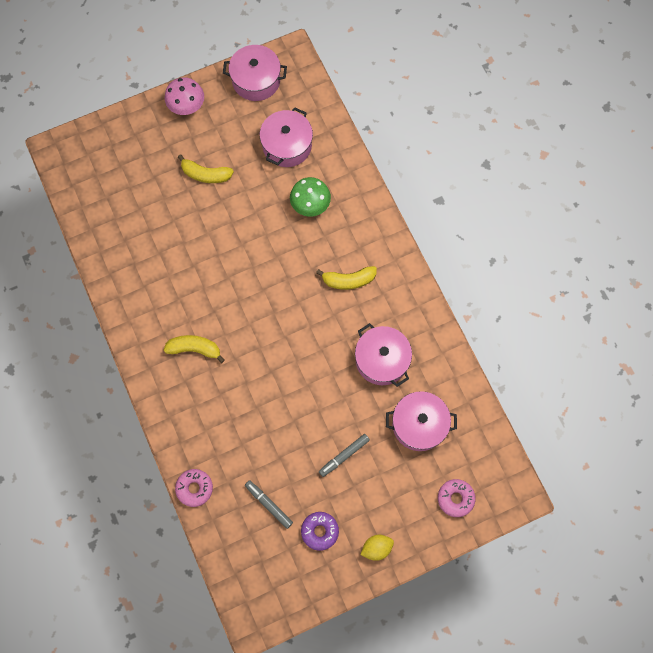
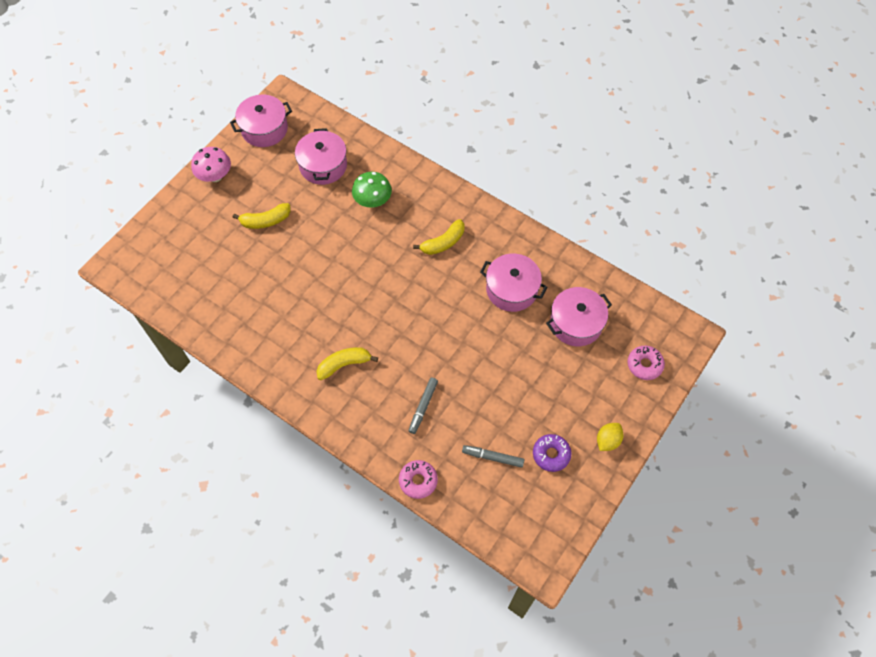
camera: 30 degrees left, 10 degrees down
grey marker [319,434,370,477] -> grey marker moved to [409,378,438,434]

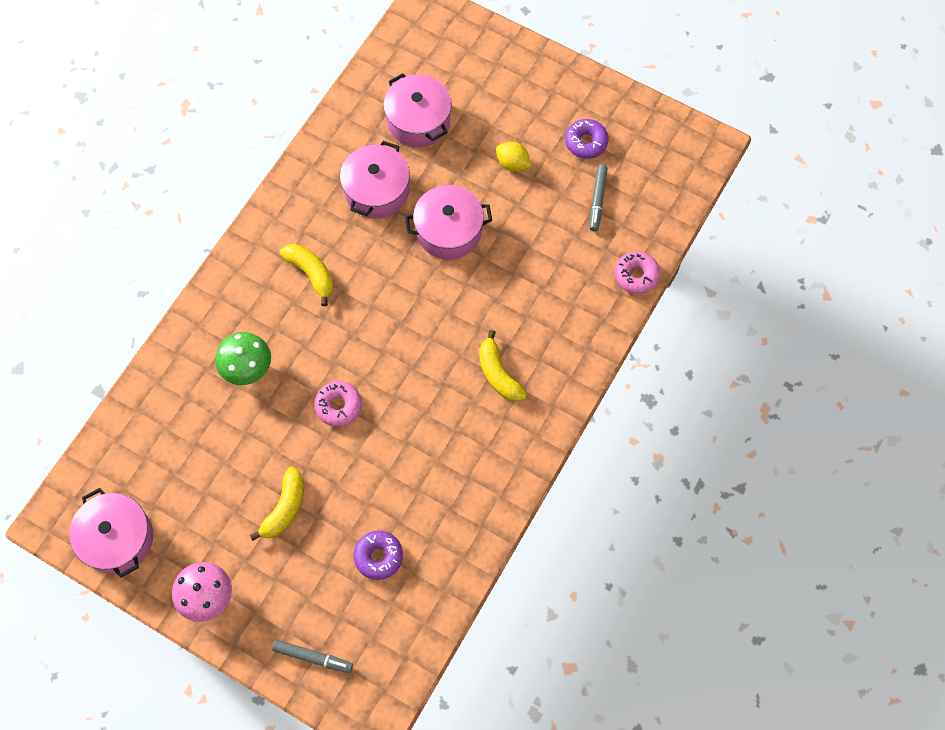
camera: 95 degrees left, 5 degrees up
yellow banana [233,203,291,229] -> yellow banana turned 45 degrees clockwise [250,467,304,541]
pink pot [295,128,347,185] -> pink pot moved to [405,185,492,260]
grey marker [409,378,438,434] -> grey marker moved to [272,640,353,673]
yellow lemon [597,423,624,451] -> yellow lemon moved to [496,142,531,171]
pink donut [627,346,665,380] -> pink donut moved to [314,381,362,427]
none -> purple donut [354,531,403,580]

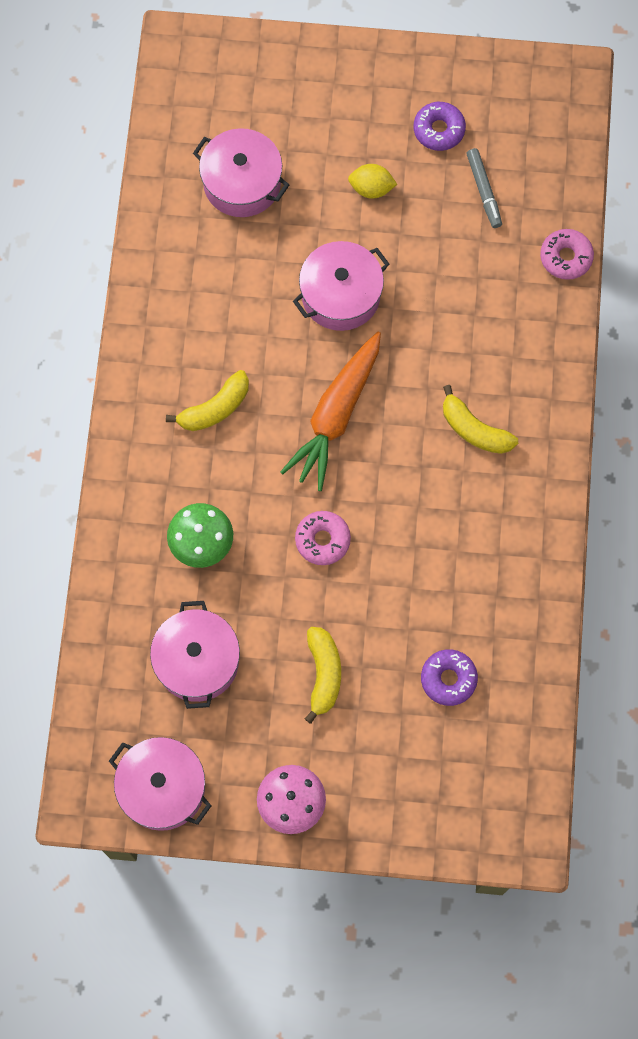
camera: 25 degrees left, 5 degrees up
grey marker [272,640,353,673] -> none
yellow banana [280,244,333,306] -> yellow banana turned 120 degrees clockwise [166,370,249,431]
pink pot [340,141,410,219] -> pink pot moved to [150,601,240,709]
none -> orange carrot [281,331,381,491]

